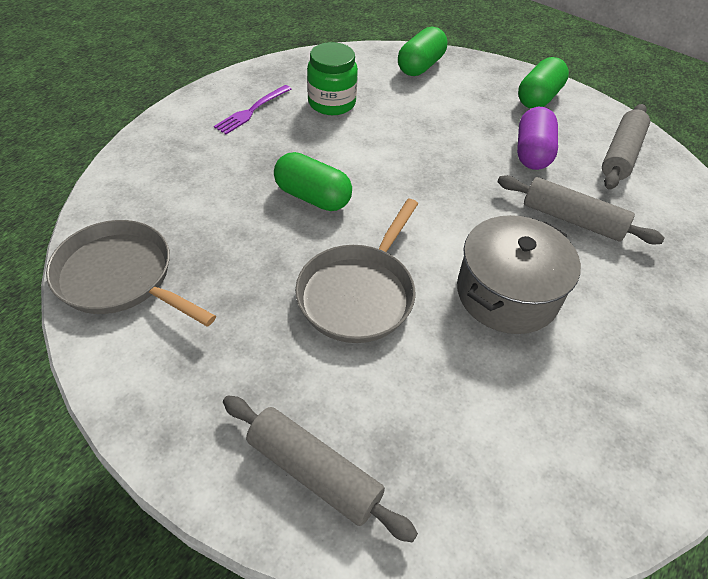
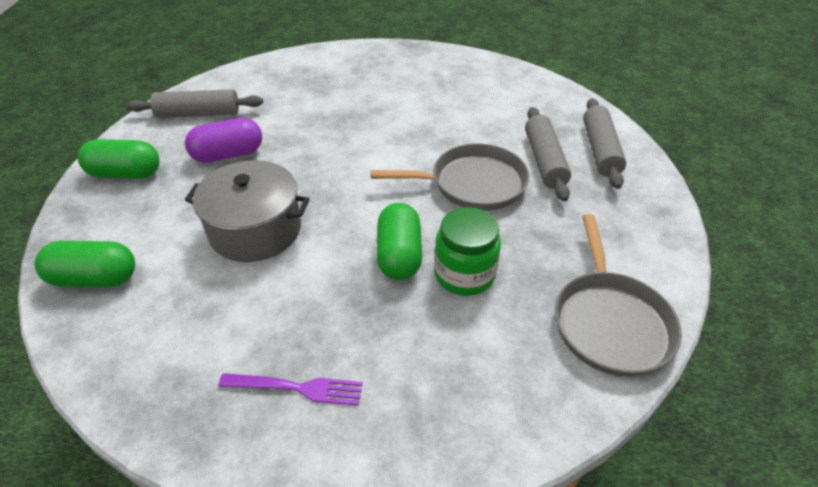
camera: 120 degrees left, 5 degrees down
green jar [307,42,358,115] -> green jar moved to [434,207,501,296]
grey pot [457,215,581,334] -> grey pot moved to [185,160,310,262]
grey rolling pin [498,175,665,244] -> grey rolling pin moved to [525,107,571,202]

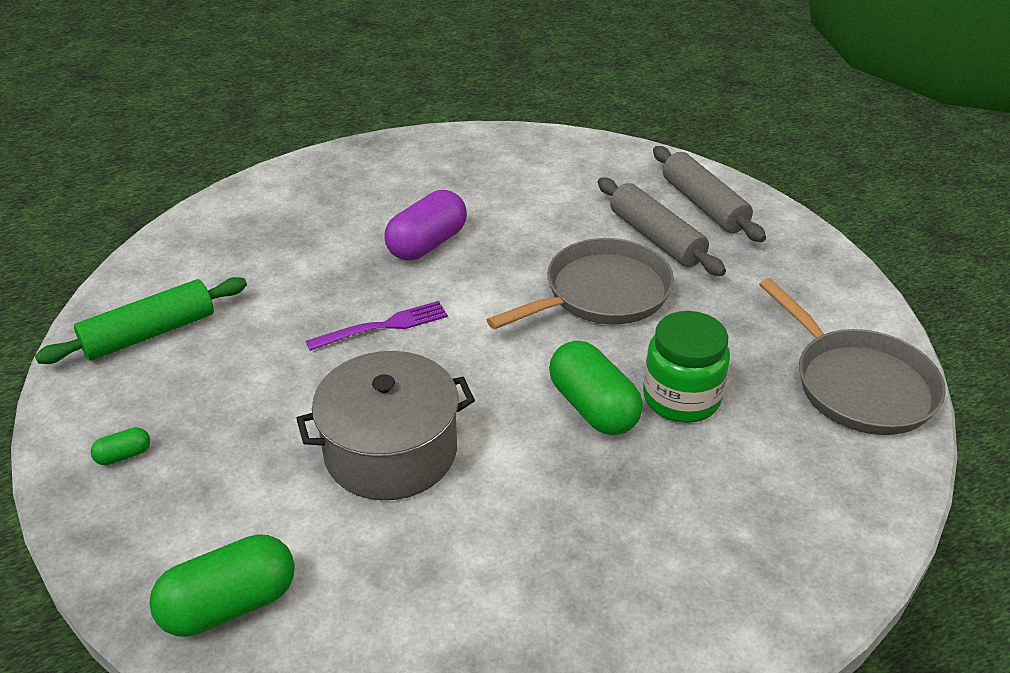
camera: 30 degrees left, 5 degrees down
green capsule [78,139,160,179] -> green capsule [91,427,150,465], size x0.46
grey rolling pin [126,89,263,118] -> green rolling pin [35,277,247,364]
purple capsule [185,118,262,163] -> purple capsule moved to [385,190,467,260]
purple fork [218,373,363,406] -> purple fork moved to [306,301,448,351]

